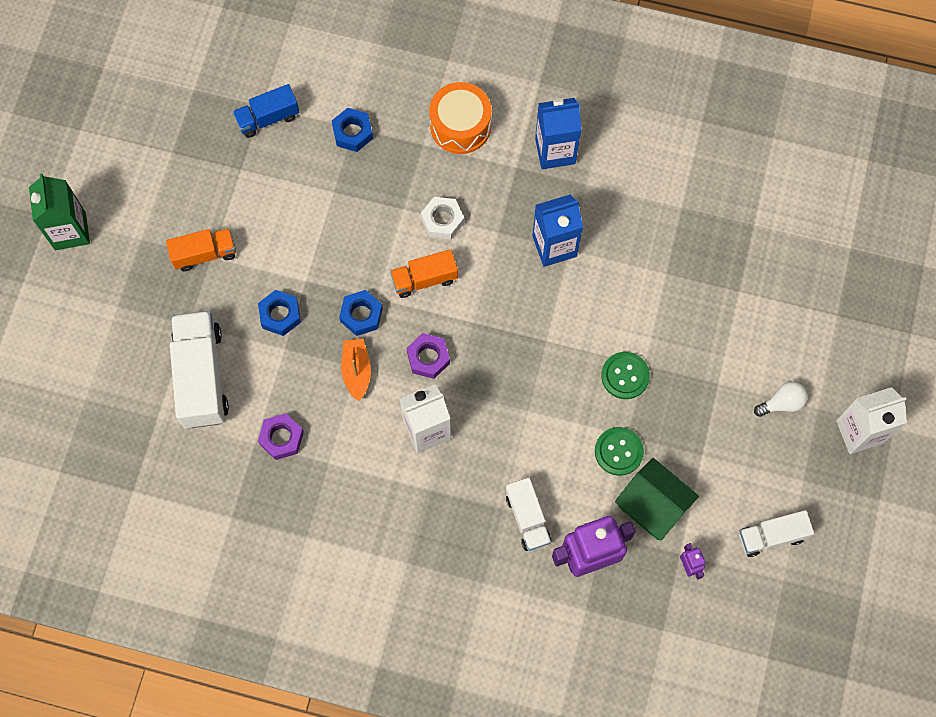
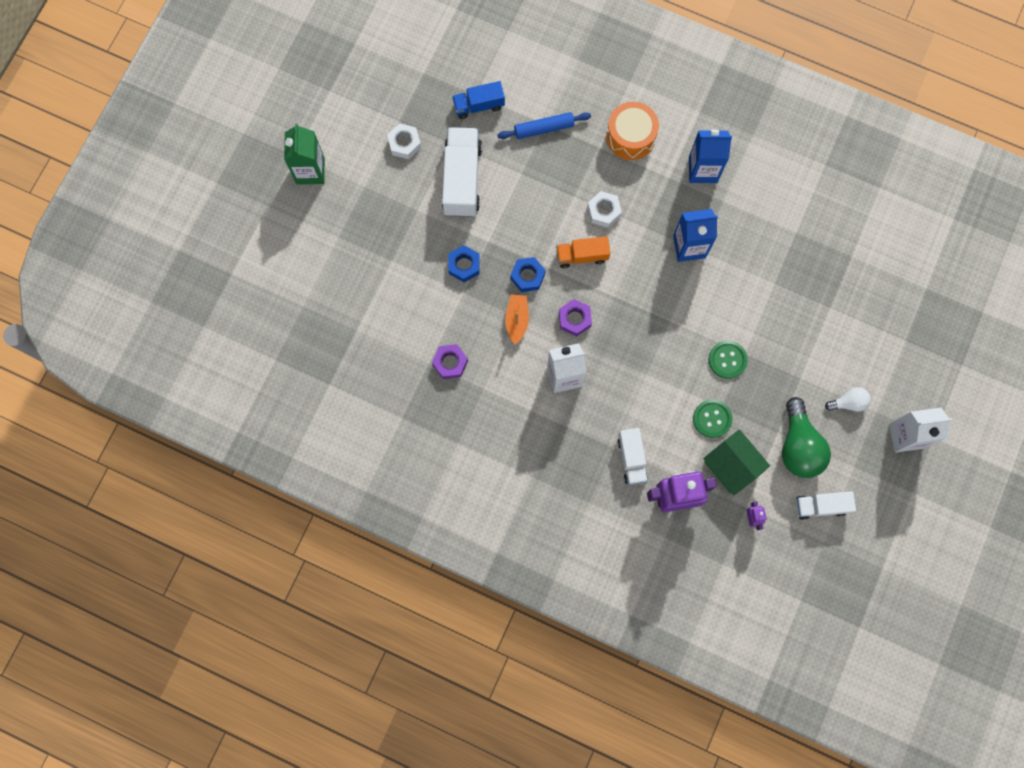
camera: 10 degrees right, 5 degrees up
orange truck [166,228,236,271] -> none
white truck [170,311,229,428] -> white truck moved to [442,127,482,217]
blue nut [332,108,373,152] -> blue rolling pin [498,112,591,139]
none -> white nut [387,123,421,159]
none -> green light bulb [782,397,831,478]

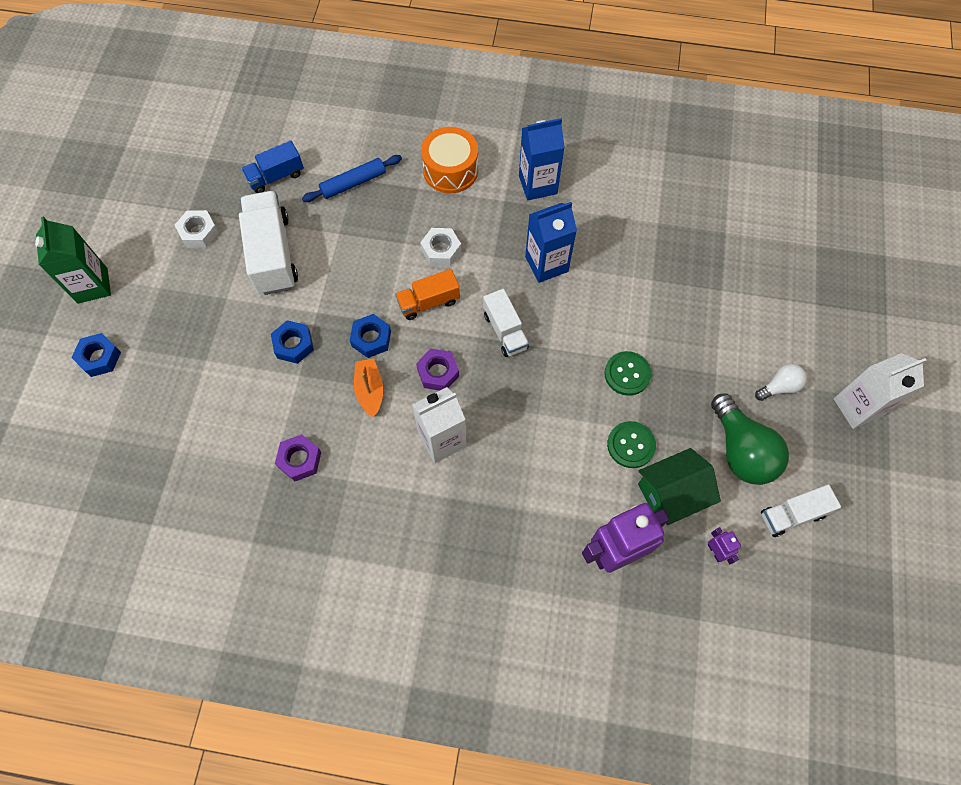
camera: 15 degrees left, 10 degrees down
white truck [617,428,648,485] -> white truck moved to [483,289,529,357]
green house [703,429,770,495] -> green house turned 60 degrees counterclockwise [638,448,721,525]
none -> blue nut [71,333,121,377]

